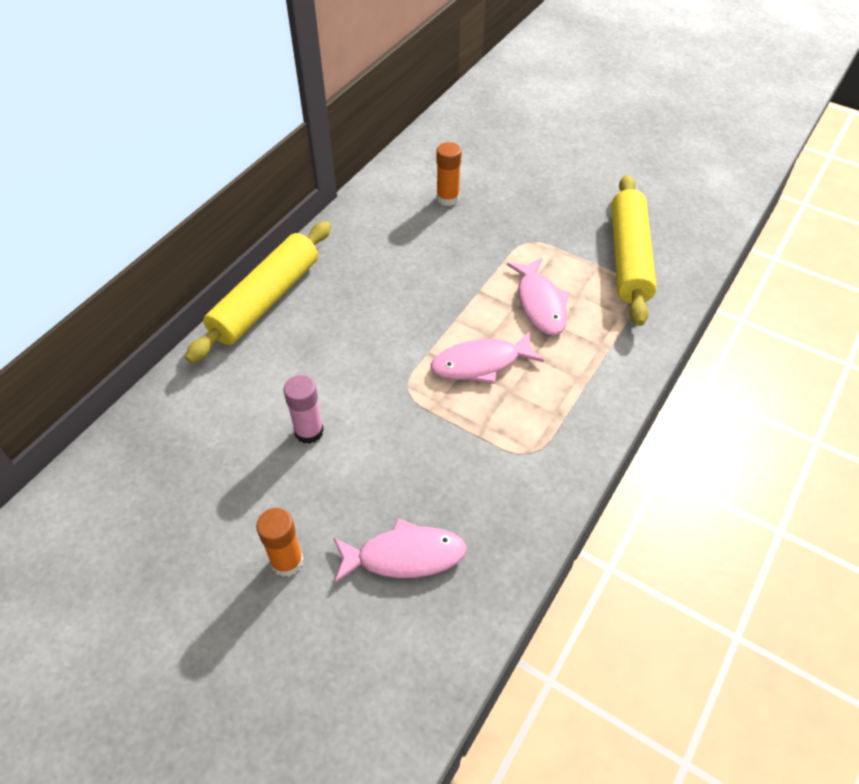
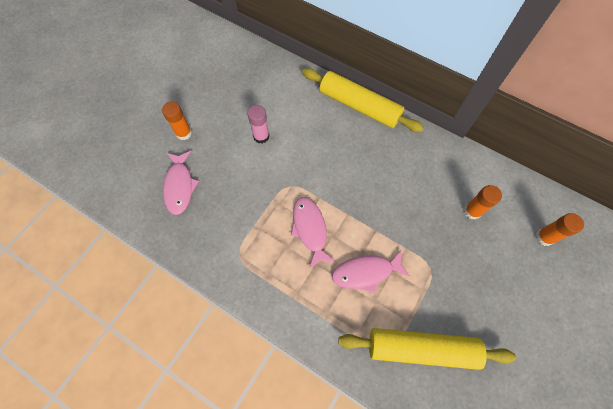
camera: 90 degrees right, 15 degrees up
none -> orange glue stick [536,213,584,246]

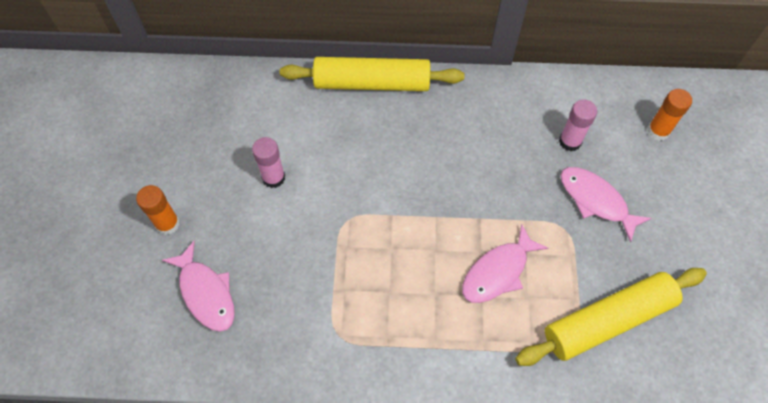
camera: 30 degrees left, 5 degrees down
pink fish [290,197,335,269] -> pink fish moved to [560,167,651,243]
orange glue stick [464,185,502,220] -> pink glue stick [559,99,597,151]

